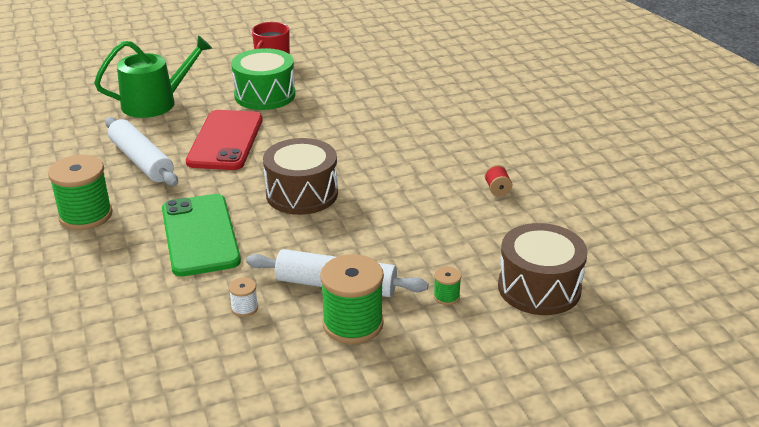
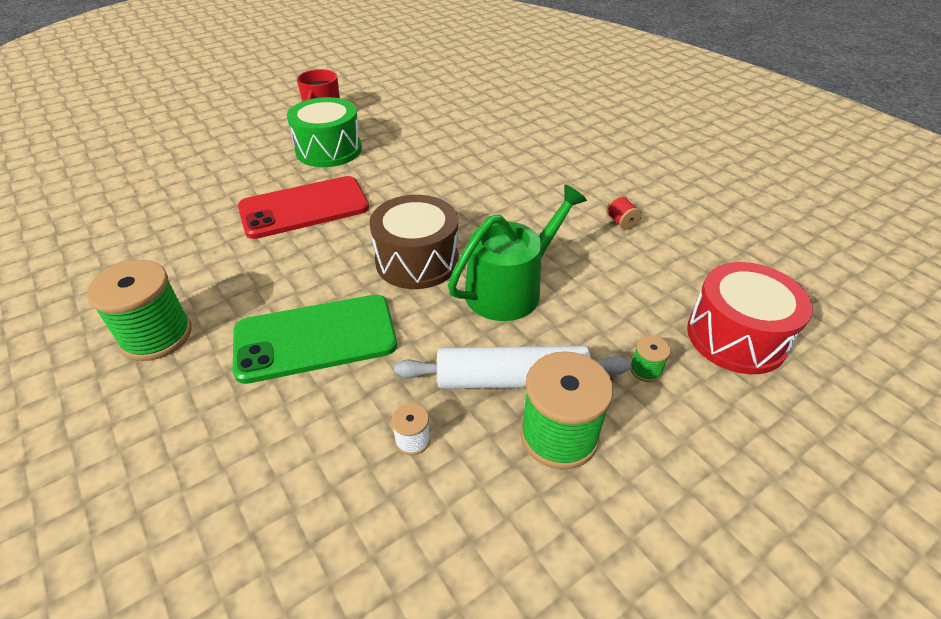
camera: 15 degrees left, 10 degrees up
green watering can [94,35,213,118] -> green watering can moved to [448,185,587,321]
white rolling pin [105,117,178,186] -> none
green phone [162,194,241,277] -> green phone turned 75 degrees counterclockwise [233,295,397,384]
red phone [186,110,263,170] -> red phone turned 75 degrees clockwise [238,176,369,239]
brown drum [498,223,588,315] -> red drum [687,262,813,374]

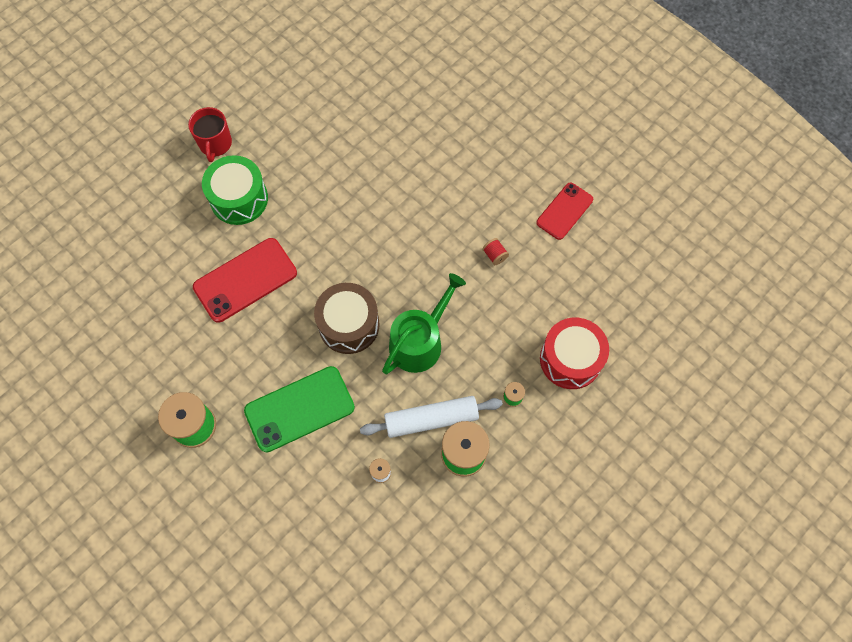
camera: 10 degrees left, 25 degrees up
none -> red phone [536,183,593,240]

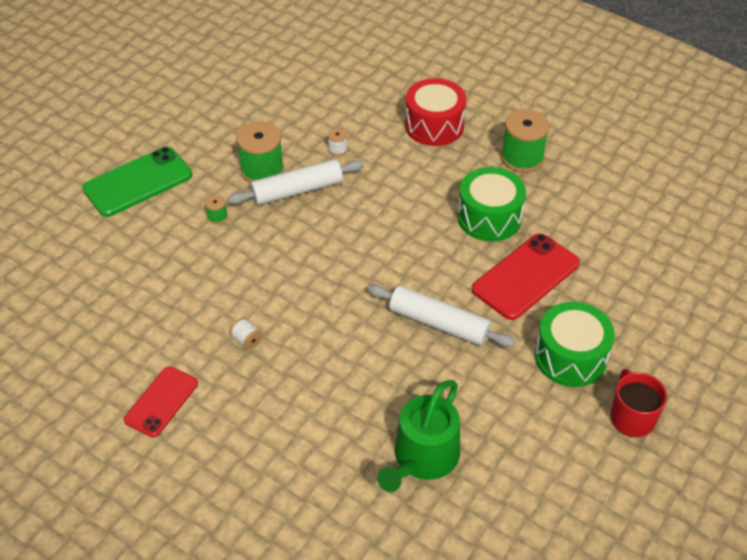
camera: 170 degrees right, 20 degrees down
green phone [244,366,355,452] -> green phone moved to [82,147,192,217]
brown drum [314,283,380,354] -> none
green watering can [382,273,466,374] -> green watering can moved to [377,380,460,492]
red spool [482,238,509,265] -> white spool [230,318,262,350]
red drum [540,318,609,389] -> red drum moved to [405,78,466,146]
none -> white rolling pin [368,284,515,347]
none -> green drum [457,167,526,242]

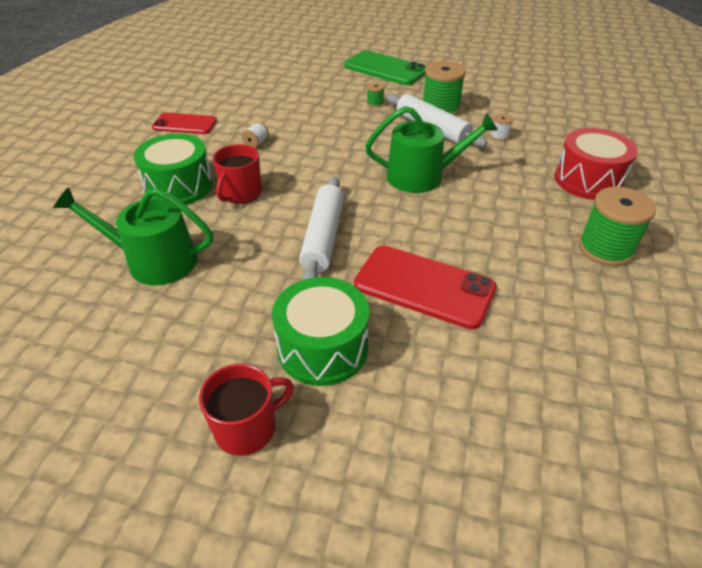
camera: 70 degrees right, 5 degrees down
green drum [457,167,526,242] -> green drum moved to [134,133,213,205]
none -> red mug [213,144,262,204]
none -> green watering can [365,106,498,193]

